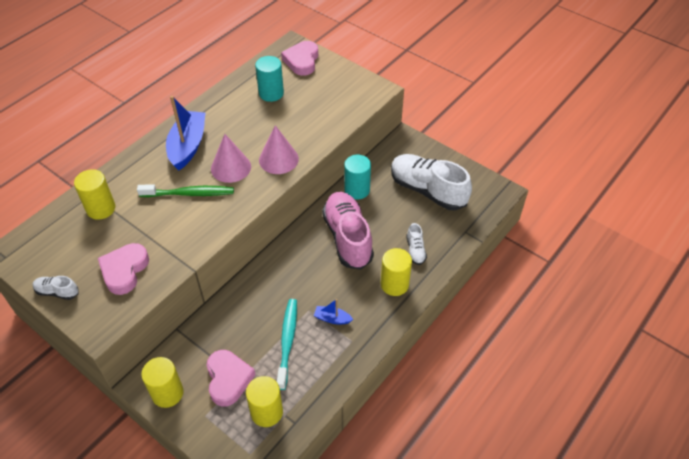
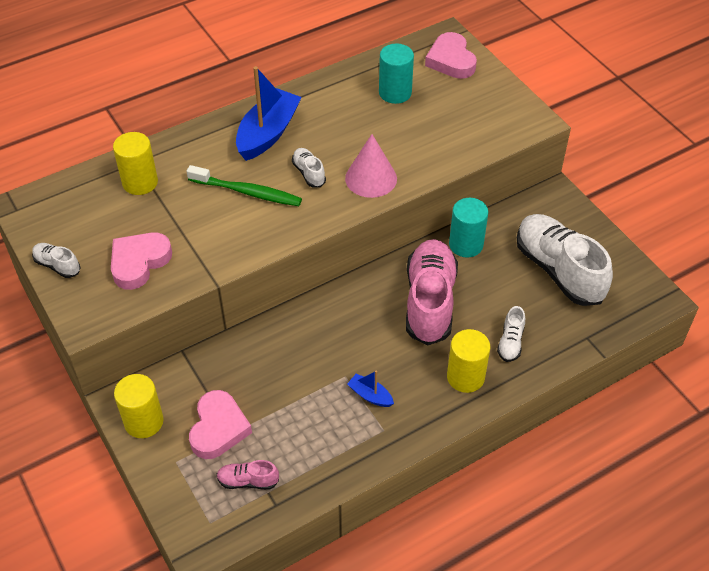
camera: 20 degrees right, 0 degrees up
pink cone [211,134,251,183] -> white shoe [292,148,326,187]
yellow cylinder [246,376,283,427] -> pink shoe [217,460,279,490]
turquoise toothbrush [277,299,297,390] -> none
pink heart [281,41,318,76] -> pink heart turned 45 degrees counterclockwise [425,32,477,79]

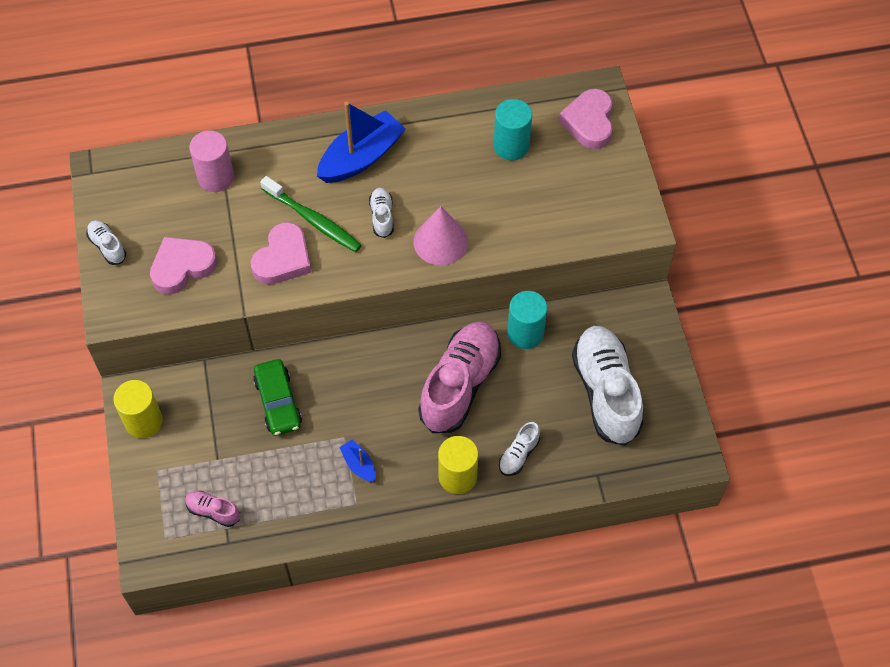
camera: 20 degrees right, 10 degrees up
yellow cylinder [113,132,158,195] -> pink cylinder [189,131,234,192]
pink heart [189,390,252,459] -> pink heart moved to [251,222,311,285]
none -> green car [253,359,302,436]

